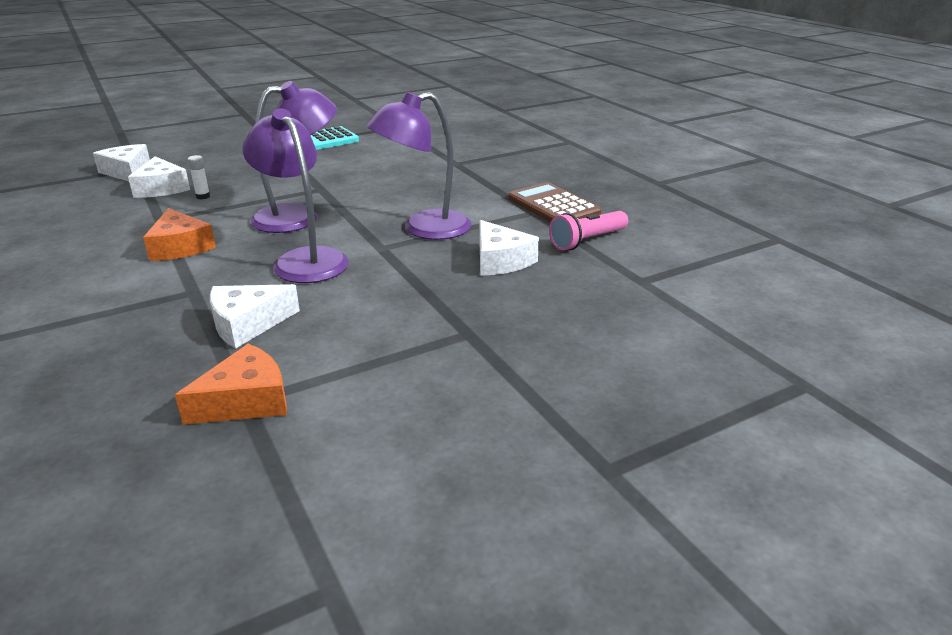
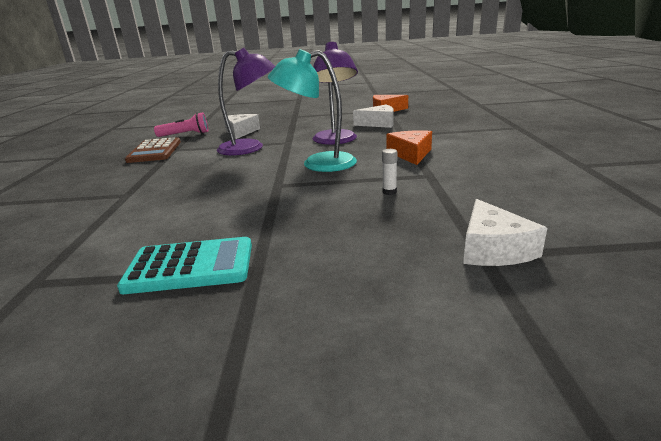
camera: 150 degrees left, 5 degrees down
white cheese [128,156,190,198] -> none
purple lamp [250,81,337,233] -> turquoise lamp [268,49,357,172]

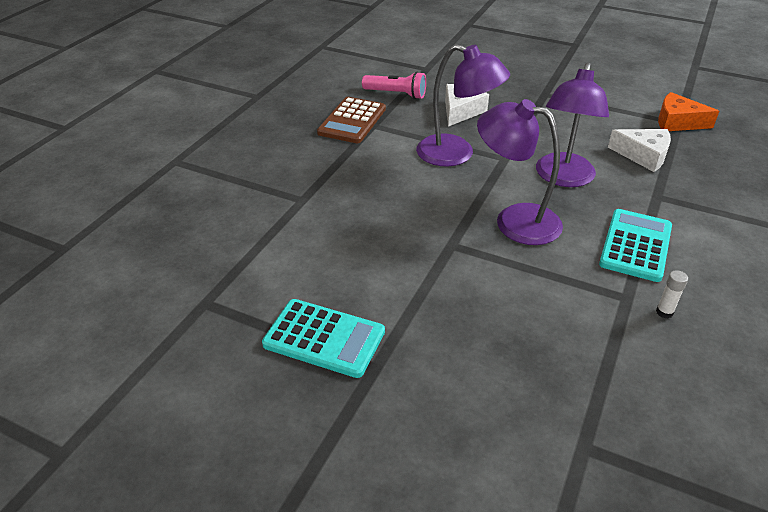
camera: 25 degrees right, 15 degrees up
turquoise lamp [268,49,357,172] -> purple lamp [477,99,563,245]
white glue stick [382,149,397,195] -> white glue stick moved to [656,270,688,318]
orange cheese [387,130,432,165] -> turquoise calculator [599,209,672,282]
white cheese [463,199,547,266] -> none

